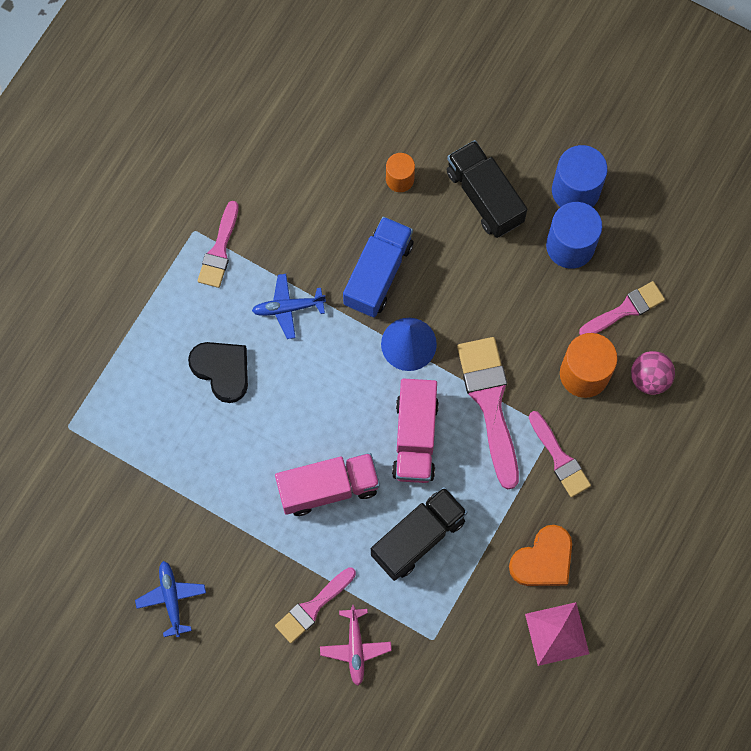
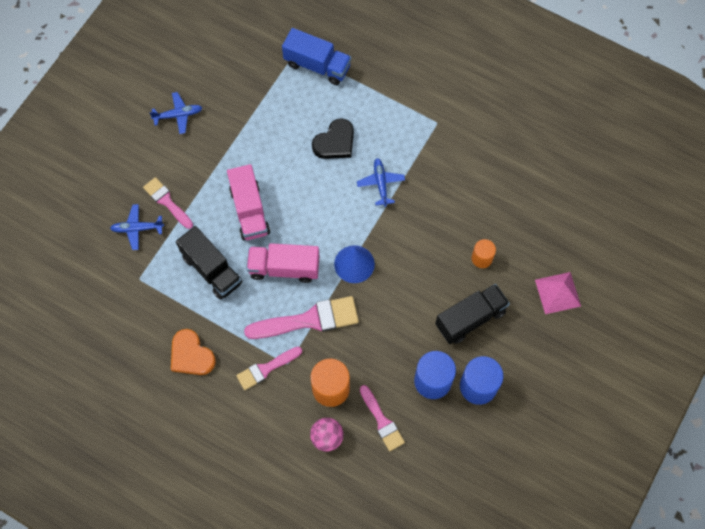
camera: 90 degrees right, 5 degrees down
pink brush [198,201,239,288] -> none
pink plane [320,605,392,686] -> blue plane [110,204,164,250]
blue truck [343,216,414,317] -> blue truck moved to [282,28,351,85]
pink pyramid [525,602,589,666] -> pink pyramid moved to [535,272,581,314]

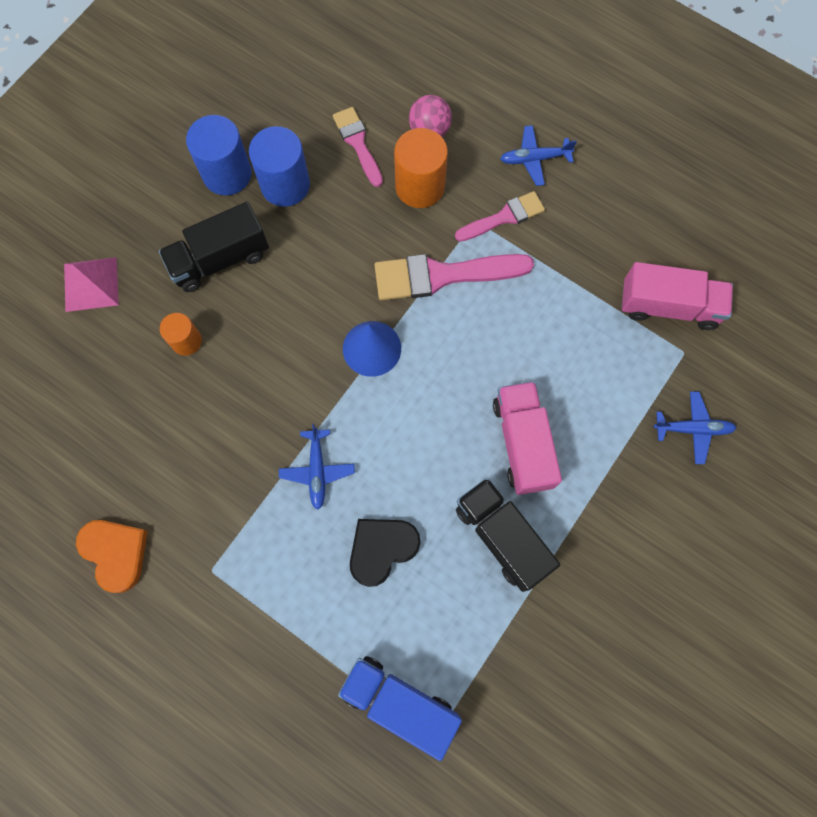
camera: 175 degrees left, 5 degrees up
pink brush [143,177,193,229] -> none
blue plane [149,92,202,134] -> blue plane moved to [500,125,577,186]
orange heart [171,329,216,375] -> orange heart moved to [76,520,148,593]
black truck [176,226,242,300] -> black truck moved to [456,478,560,592]
pink truck [247,243,320,283] -> pink truck moved to [622,262,733,330]

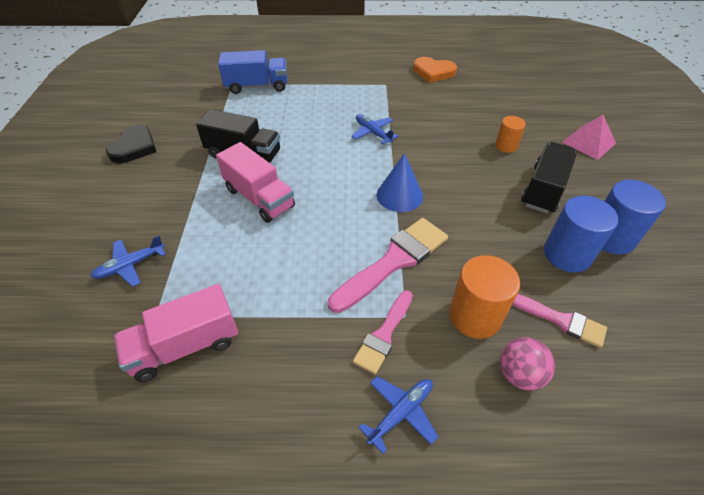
camera: 145 degrees right, 25 degrees down
black heart [350,519,421,587] -> black heart moved to [106,125,156,163]

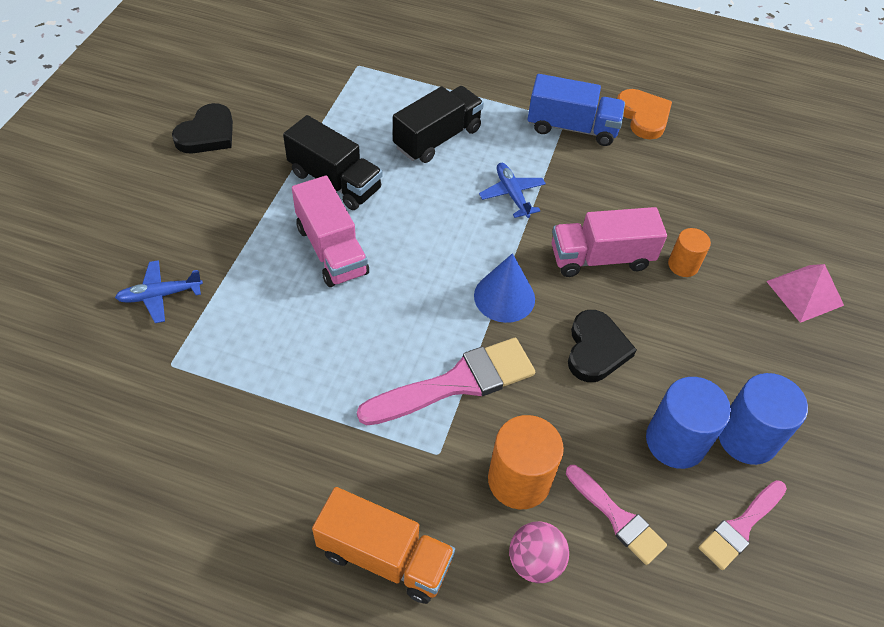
camera: 15 degrees right, 5 degrees up
pink truck [114,284,238,382] -> pink truck moved to [552,207,667,277]
blue truck [218,50,287,94] -> blue truck moved to [528,74,625,146]
pink brush [353,290,413,374] -> pink brush moved to [699,480,787,570]
blue plane [358,376,438,454] -> orange truck [312,487,455,604]
orange heart [413,57,457,83] -> orange heart turned 150 degrees counterclockwise [617,89,672,139]
black truck [521,142,577,213] -> black truck moved to [393,86,484,163]
none -> black heart [568,310,637,382]

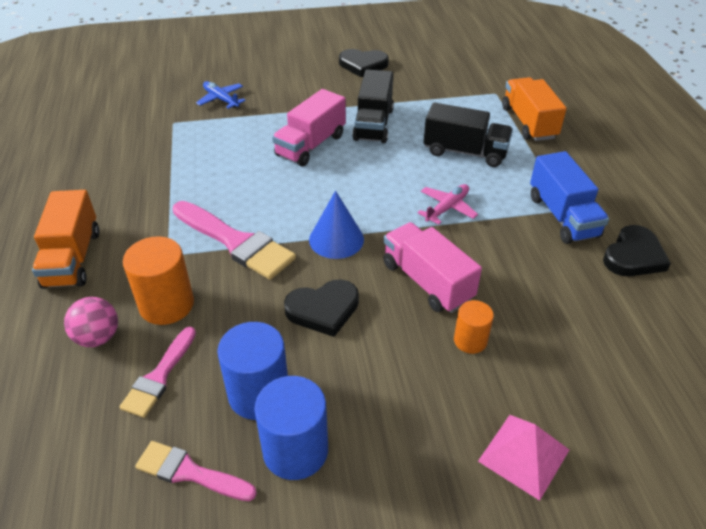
camera: 65 degrees right, 10 degrees down
blue plane [479,163,546,218] -> pink plane [418,184,478,225]
orange heart [617,89,672,139] -> black heart [603,225,671,276]
none -> orange truck [502,77,567,141]

